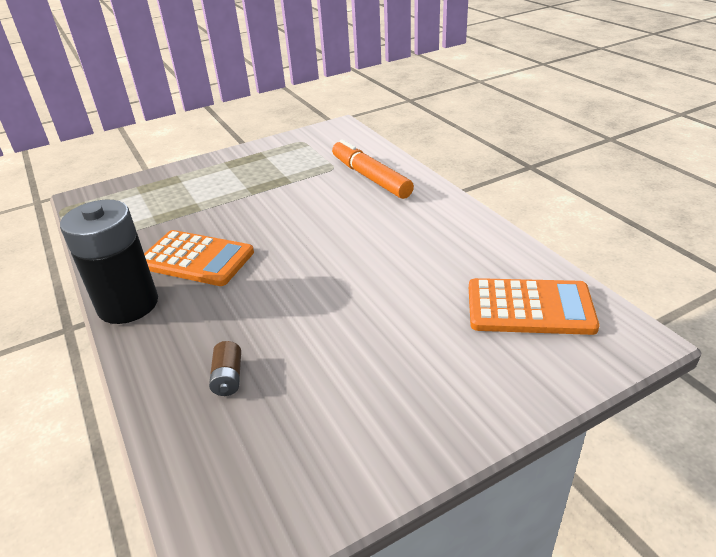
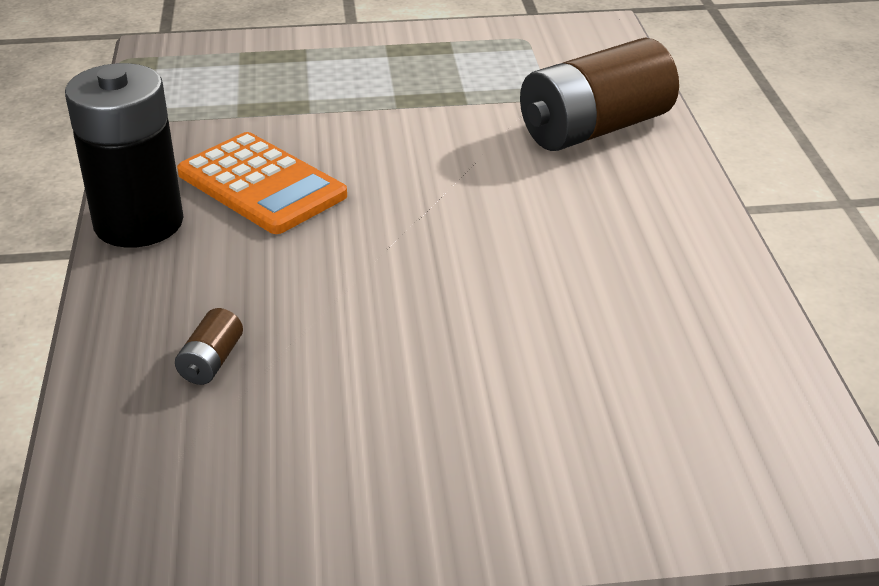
camera: 20 degrees right, 0 degrees up
orange marker [332,139,414,199] -> brown battery [520,38,679,151]
orange calculator [469,278,599,335] -> none

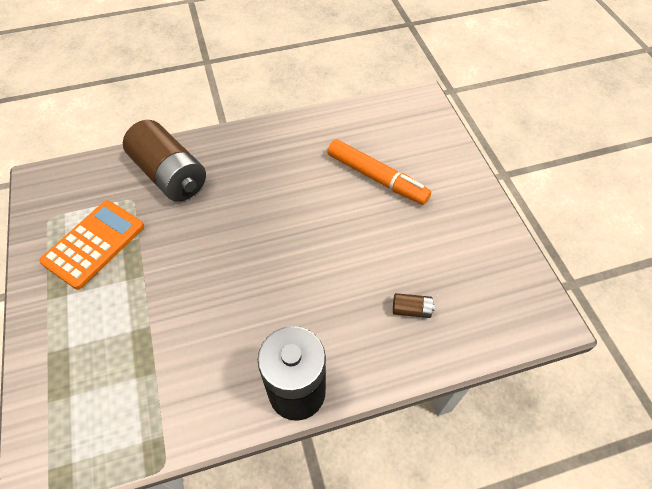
camera: 100 degrees left, 20 degrees up
orange calculator [177,132,347,234] -> orange calculator moved to [39,200,144,289]
none -> orange marker [327,139,431,205]

